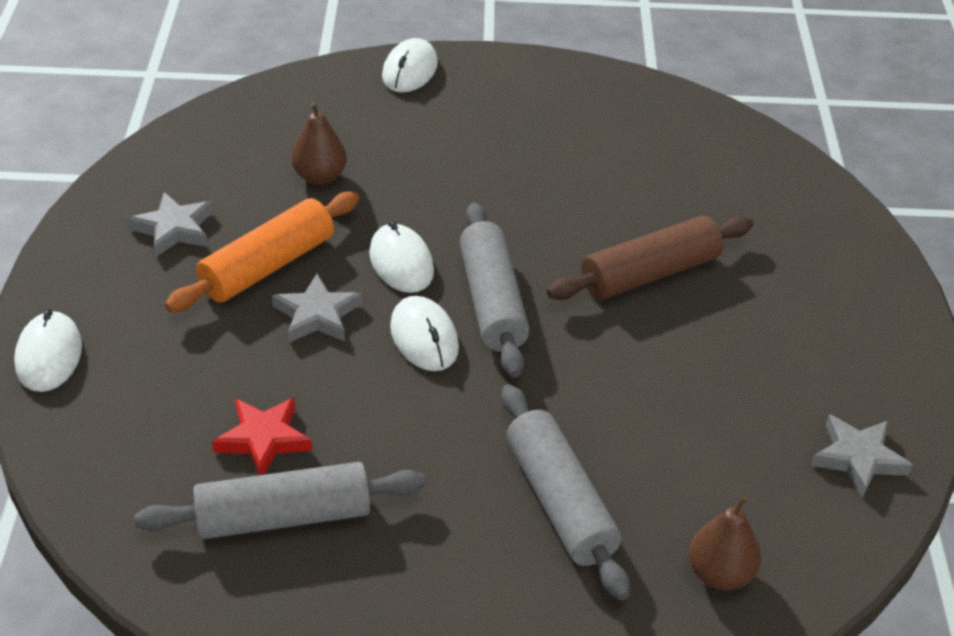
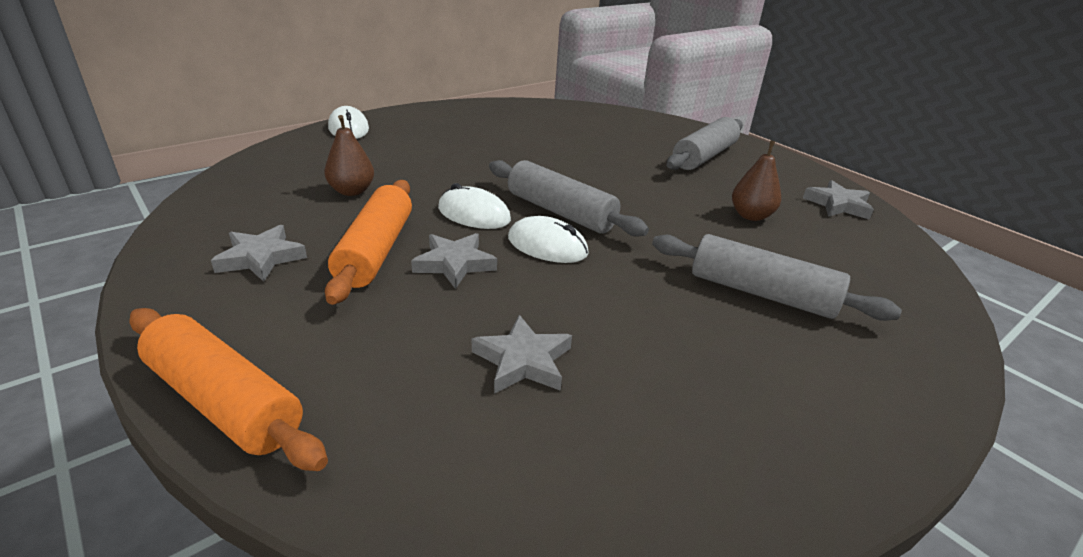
camera: 40 degrees left, 10 degrees down
white mouse [14,309,82,392] -> orange rolling pin [129,308,328,471]
grey rolling pin [134,462,425,539] -> grey rolling pin moved to [667,117,743,170]
red star [212,397,312,475] -> grey star [472,315,572,394]
brown rolling pin [547,216,753,300] -> none
brown pear [689,495,761,590] -> brown pear moved to [732,140,781,221]

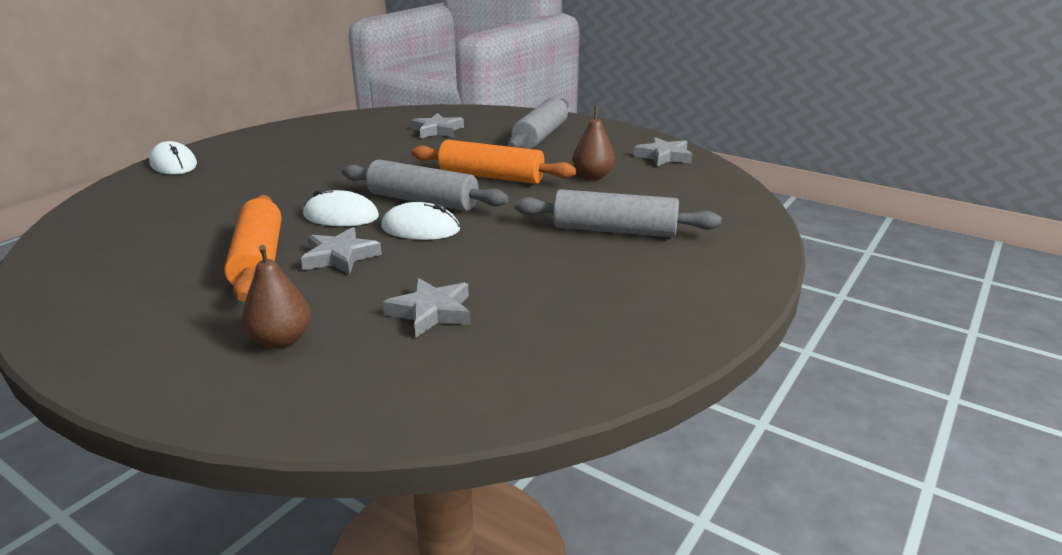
camera: 15 degrees left, 5 degrees down
orange rolling pin [129,308,328,471] -> orange rolling pin moved to [411,140,576,184]
grey star [211,225,307,282] -> grey star moved to [411,113,464,138]
brown pear [324,115,374,196] -> brown pear moved to [242,245,311,349]

